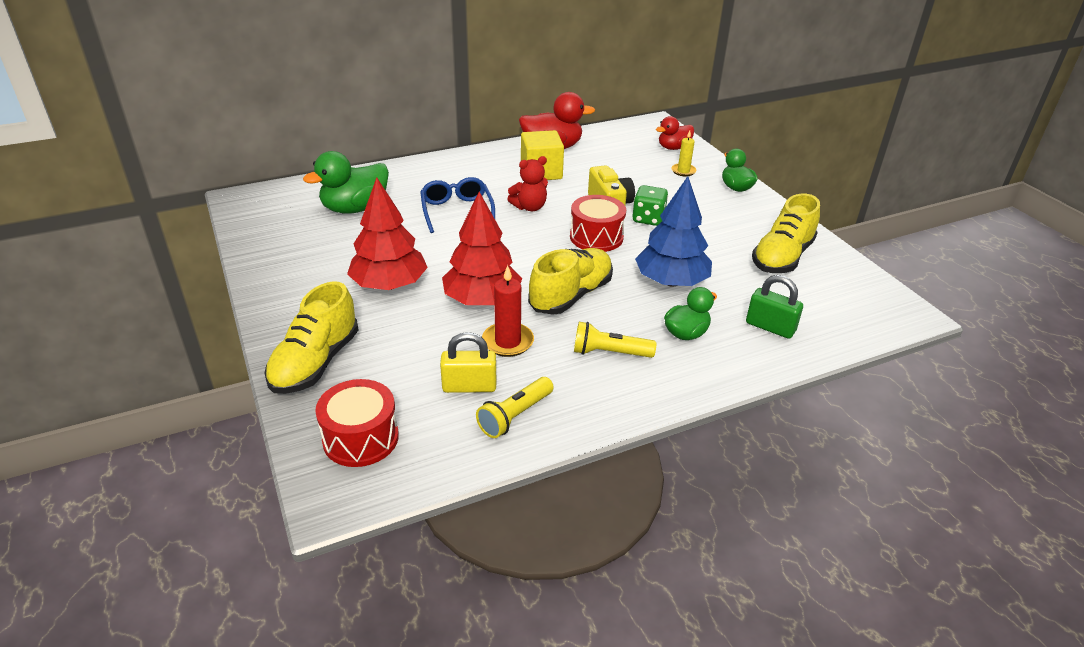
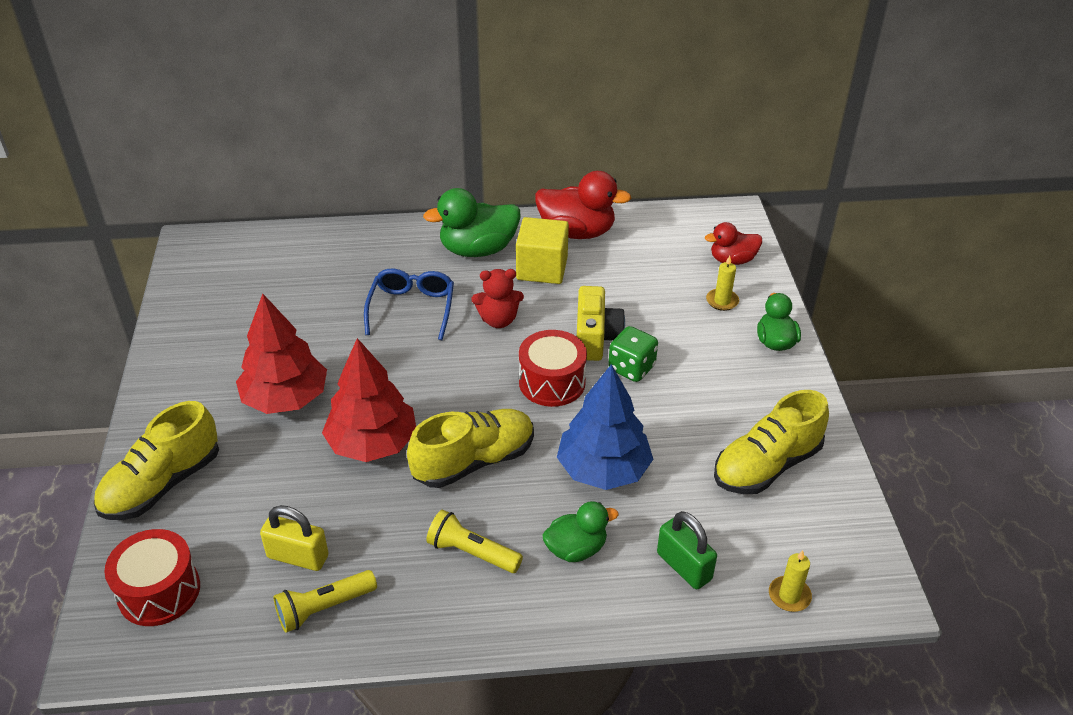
camera: 20 degrees right, 5 degrees up
green duck [303,151,389,214] -> green duck moved to [423,188,521,257]
red candle [482,265,534,357] -> none
none -> yellow candle [769,550,812,612]

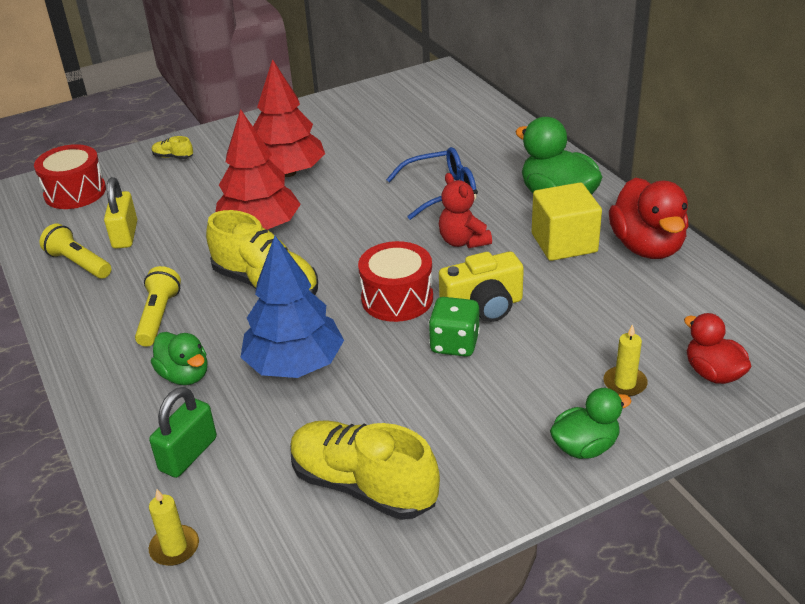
camera: 70 degrees right, 5 degrees down
yellow shoe [94,401,219,520] -> yellow shoe [152,136,193,159], size x0.42

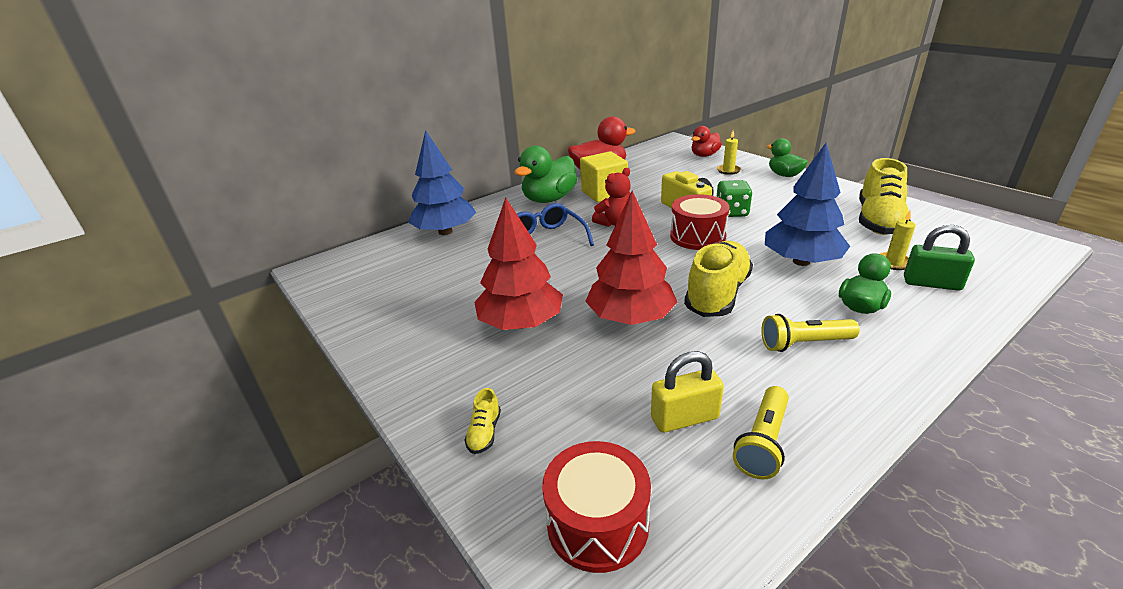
camera: 100 degrees left, 5 degrees down
yellow candle [149,489,199,566] -> yellow candle moved to [880,210,915,270]
none -> blue tree [408,130,476,235]

